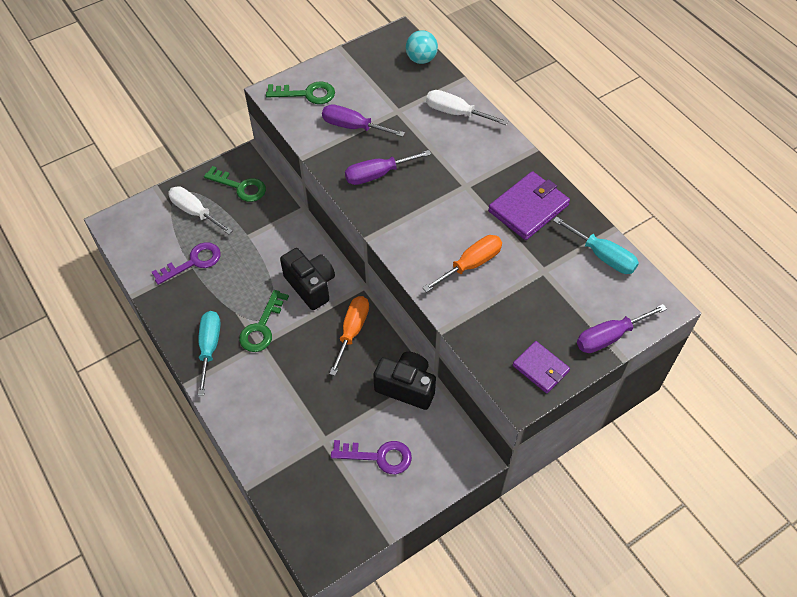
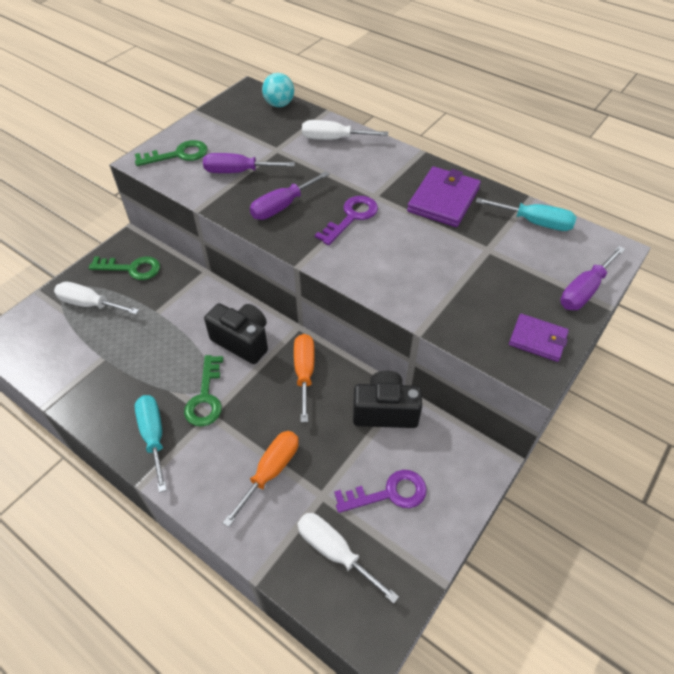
camera: 20 degrees left, 5 degrees down
purple key [152,242,221,285] -> purple key moved to [315,196,378,245]
orange screwdriver [423,235,502,293] -> orange screwdriver moved to [223,431,299,527]
none -> white screwdriver [297,513,399,604]

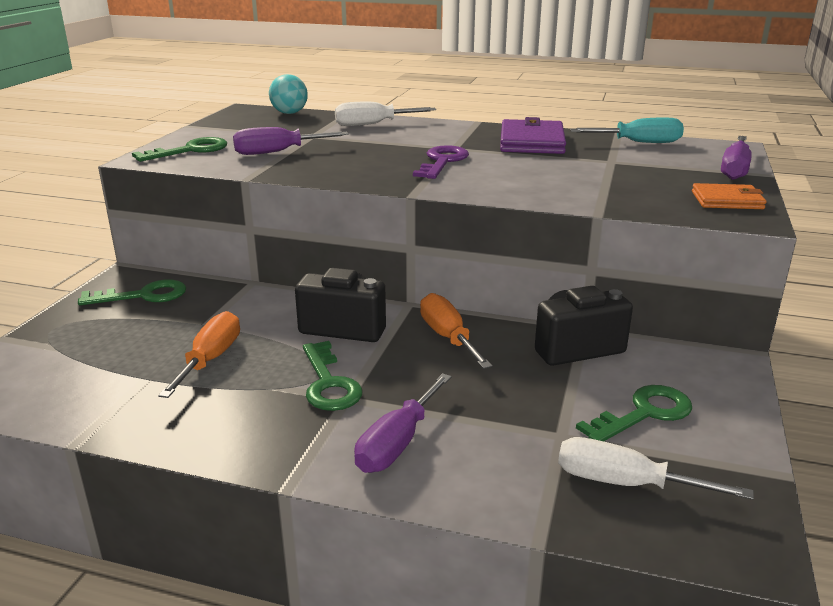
camera: 20 degrees left, 25 degrees down
white screwdriver [54,282,139,314] -> none
turquoise screwdriver [135,395,167,493] -> none
orange screwdriver [223,431,299,527] -> orange screwdriver moved to [158,311,240,398]
purple screwdriver [250,171,330,220] -> purple screwdriver moved to [354,373,452,473]
purple key [334,470,427,513] -> green key [576,385,692,441]
purple wallet [509,314,569,362] -> orange wallet [692,183,766,209]

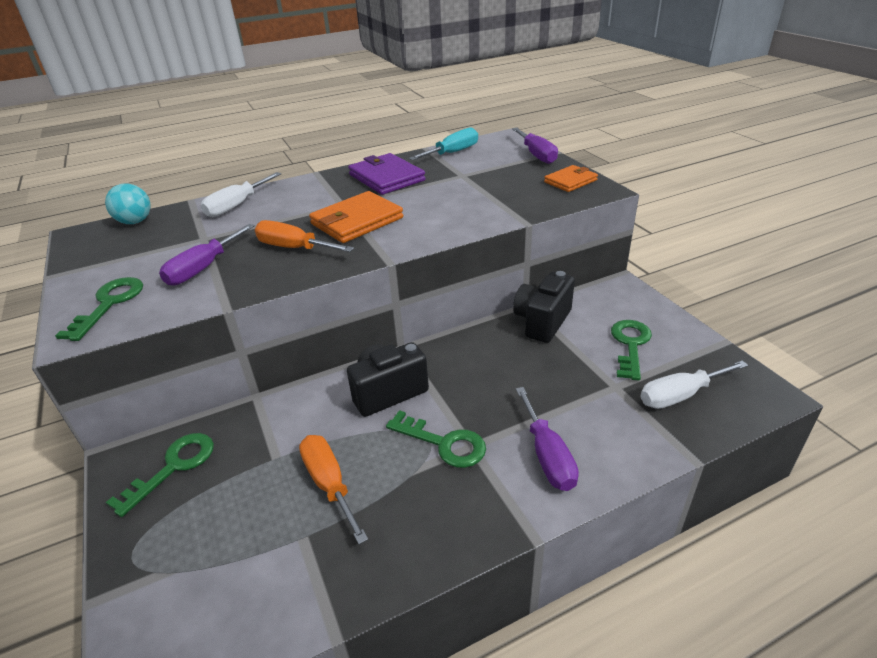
camera: 40 degrees left, 10 degrees up
purple key [413,145,469,179] -> orange wallet [309,191,403,243]
orange screwdriver [420,293,492,369] -> orange screwdriver moved to [255,220,354,252]

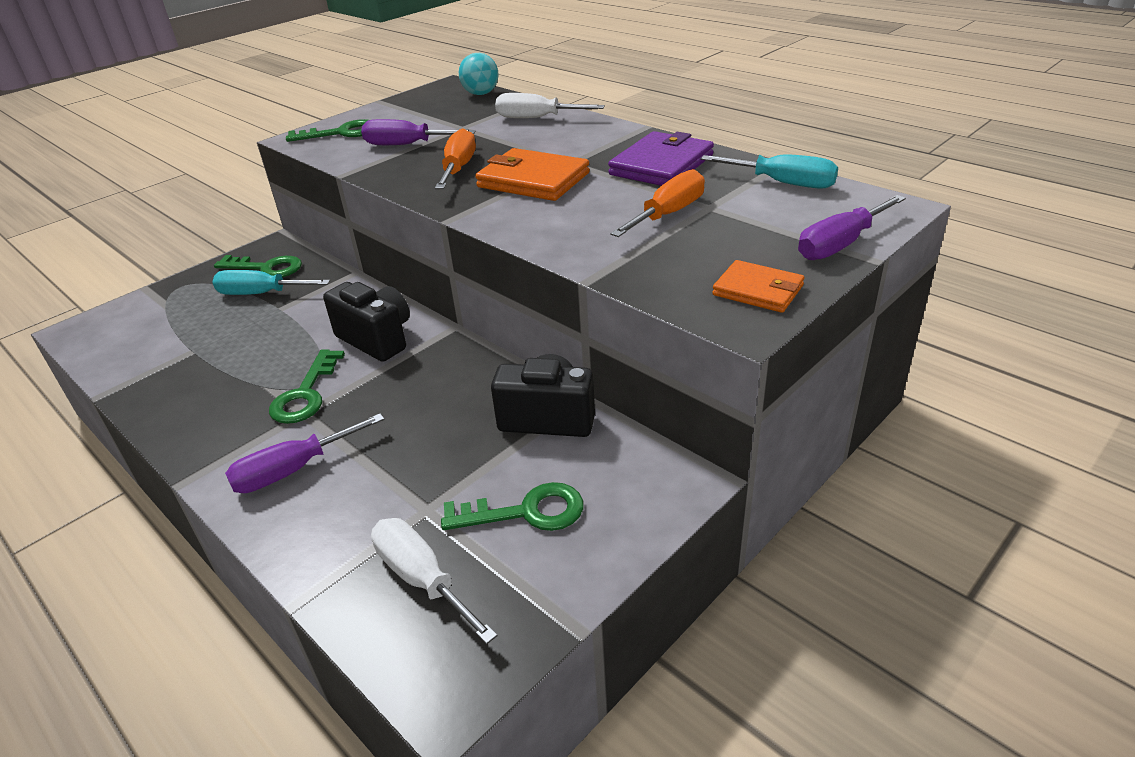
camera: 70 degrees right, 0 degrees up
orange screwdriver [299,435,368,544] -> orange screwdriver moved to [610,169,705,237]
none -> turquoise screwdriver [212,270,330,295]

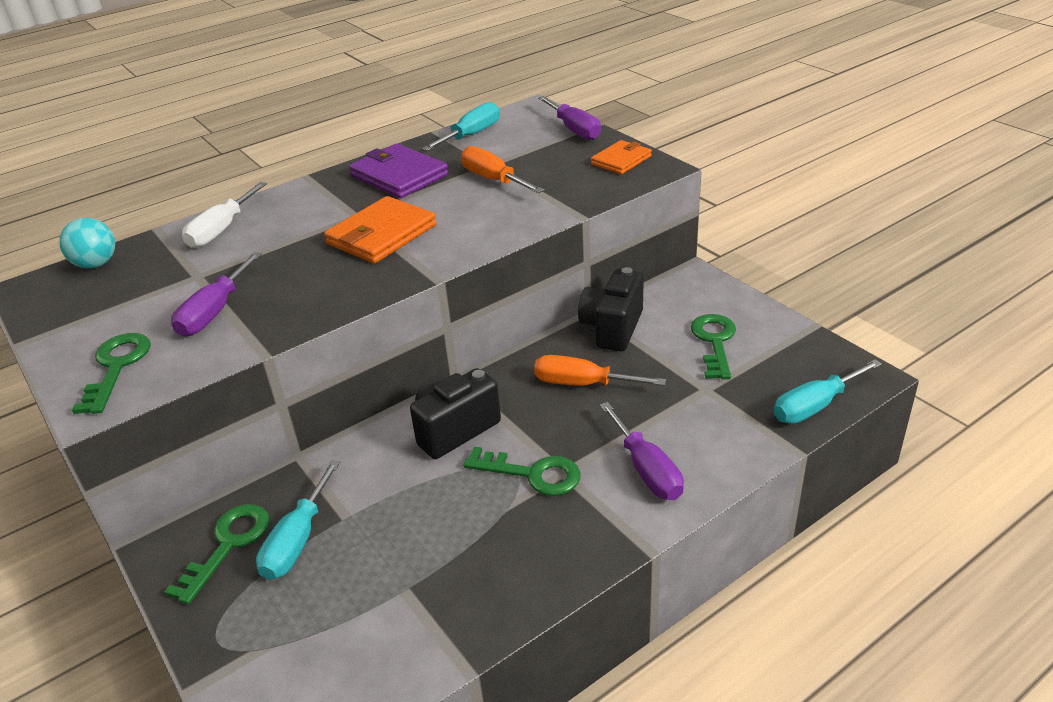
camera: 80 degrees left, 0 degrees up
white screwdriver [371,518,498,644] -> none
orange screwdriver [435,128,476,189] -> orange screwdriver moved to [534,355,666,386]
none -> turquoise screwdriver [774,359,882,424]

